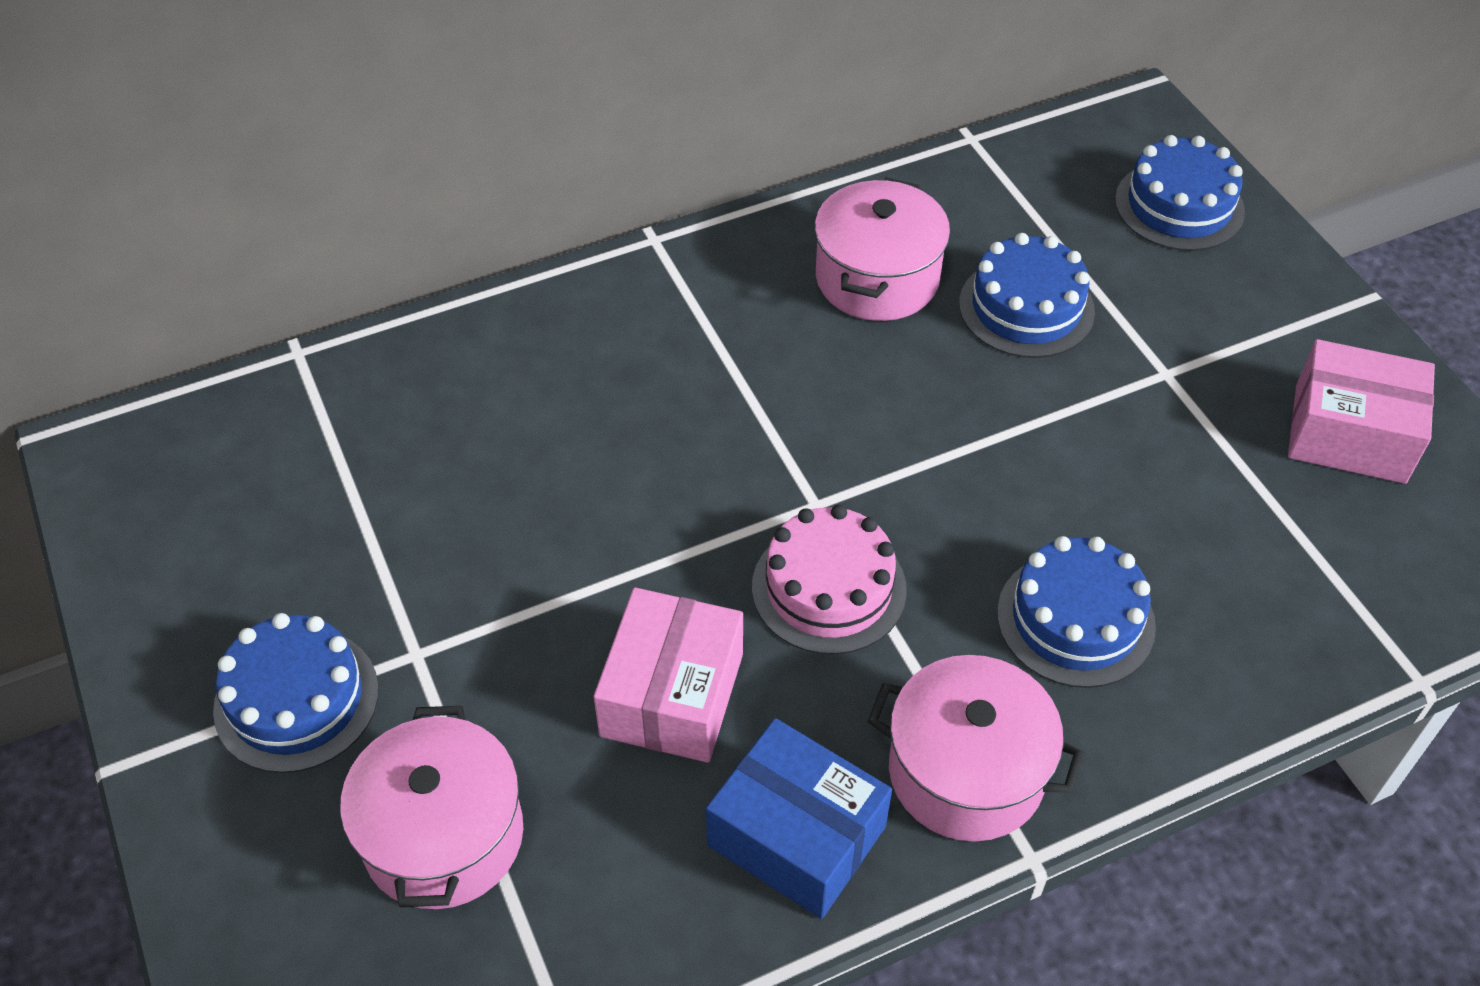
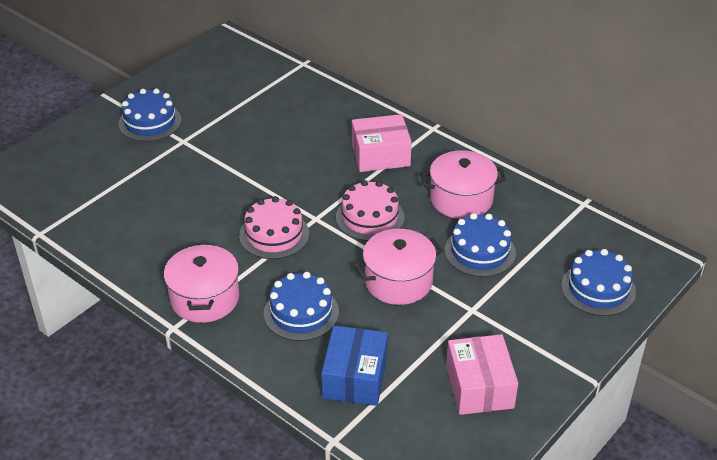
camera: 65 degrees right, 10 degrees down
pink pot [340,706,523,909] -> pink pot moved to [355,229,443,305]
pink box [594,587,743,763] -> pink box moved to [352,114,412,172]
blue box [706,718,892,919] -> blue box moved to [321,325,388,406]
none -> pink cake [336,180,404,241]

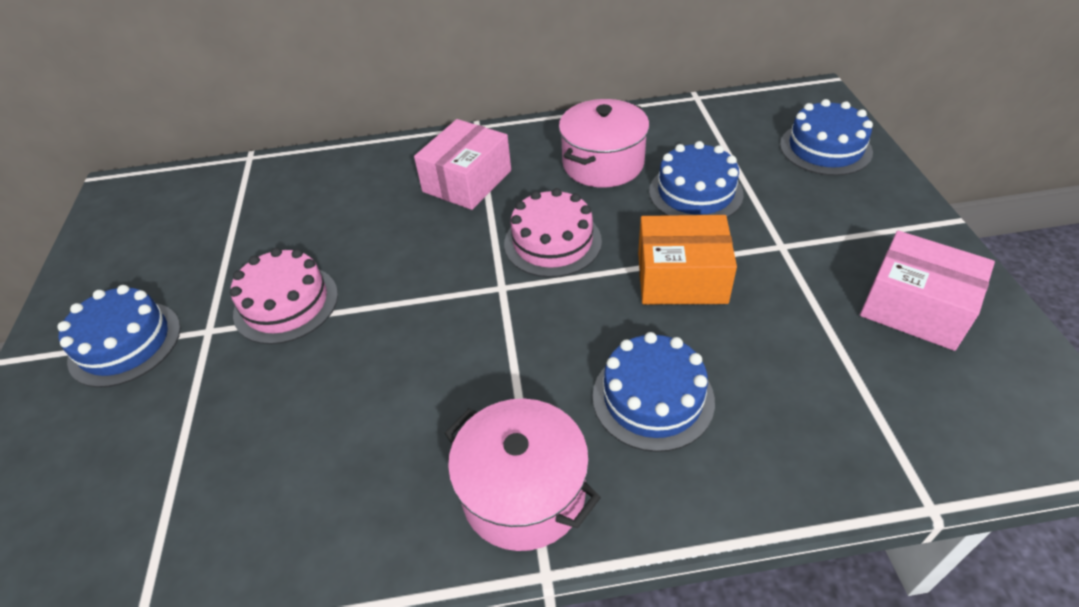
camera: 45 degrees left, 5 degrees up
pink cake [239,196,309,259] -> pink cake moved to [230,248,338,344]
blue box [321,325,388,406] -> none
pink pot [355,229,443,305] -> orange box [638,215,737,304]

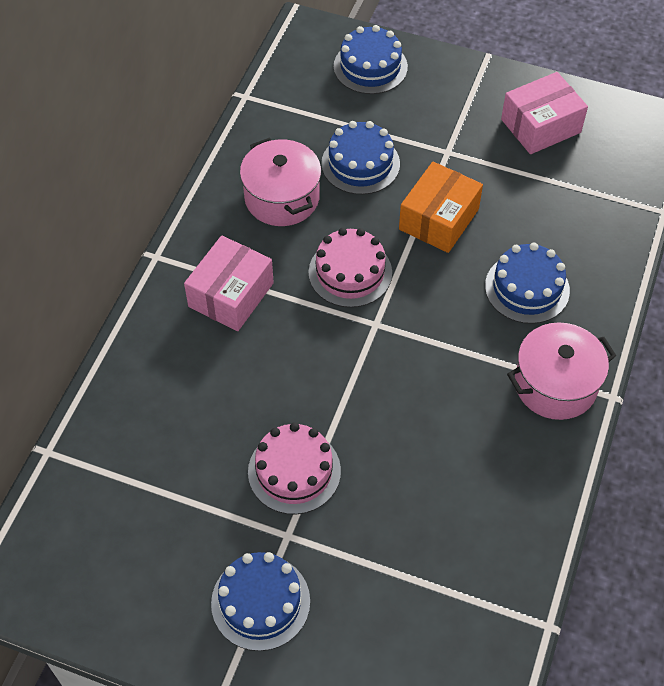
camera: 65 degrees left, 10 degrees up
pink box [414,119,511,210] -> pink box turned 60 degrees clockwise [184,235,274,331]

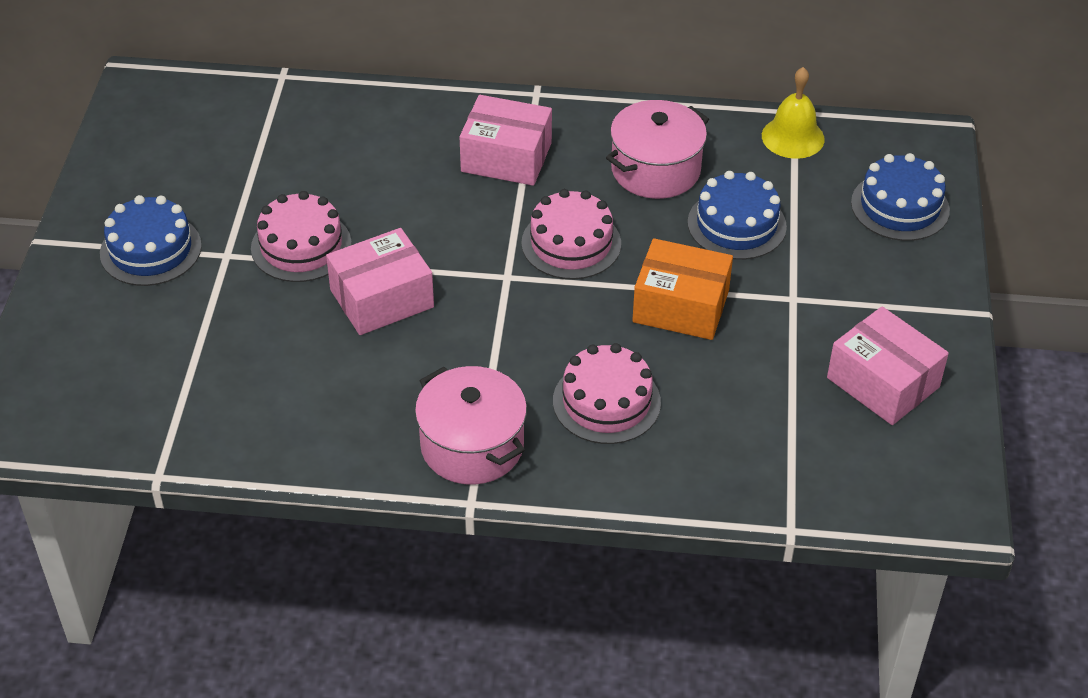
camera: 75 degrees right, 10 degrees down
blue cake [485,243,570,324] -> pink cake [553,343,661,444]
none -> pink box [326,228,434,335]
none -> yellow bell [762,67,825,159]

